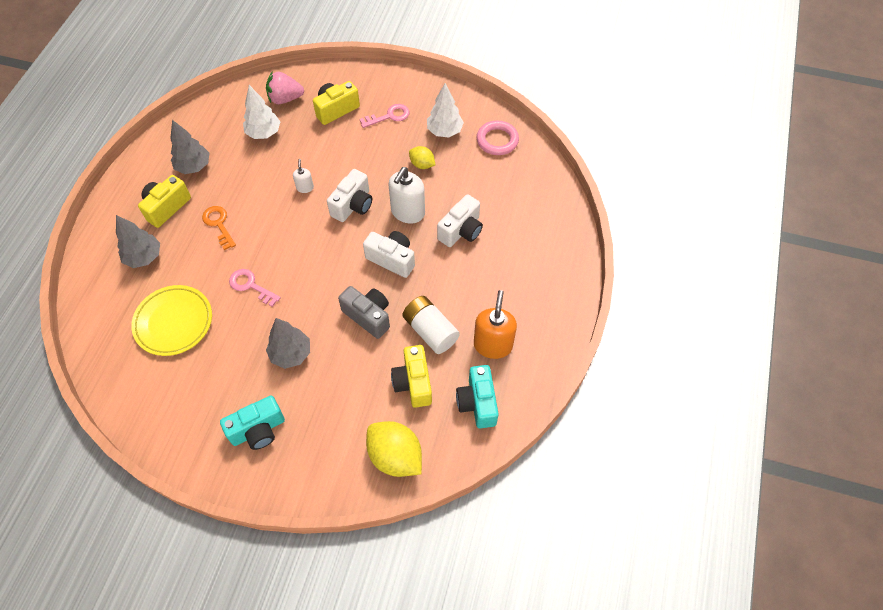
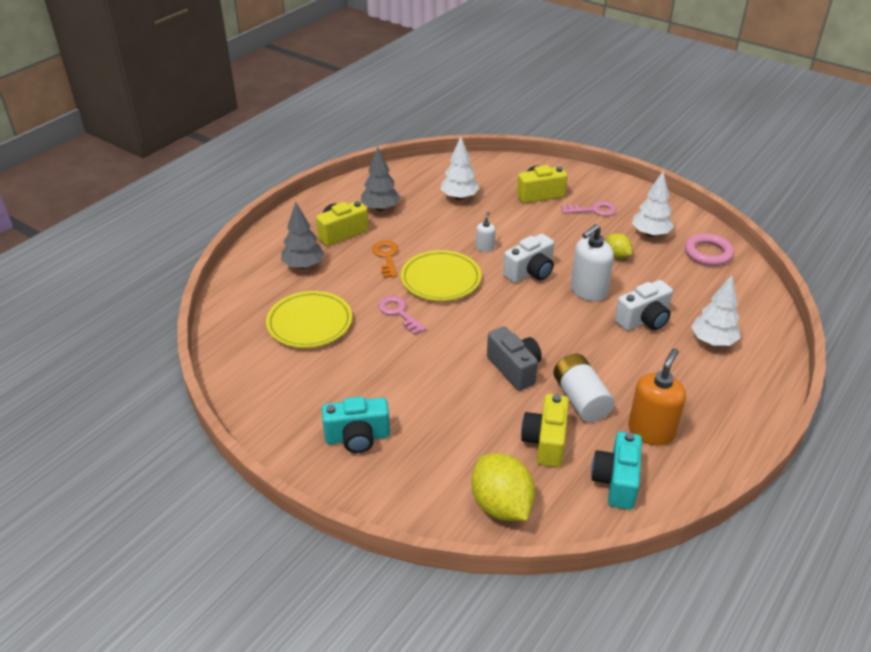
camera: 20 degrees right, 20 degrees down
pink strawberry [266,71,304,104] -> none
grey tree [266,318,310,369] -> none
white camera [363,231,415,278] -> none
none -> yellow plate [401,250,481,301]
none -> white tree [692,275,741,346]

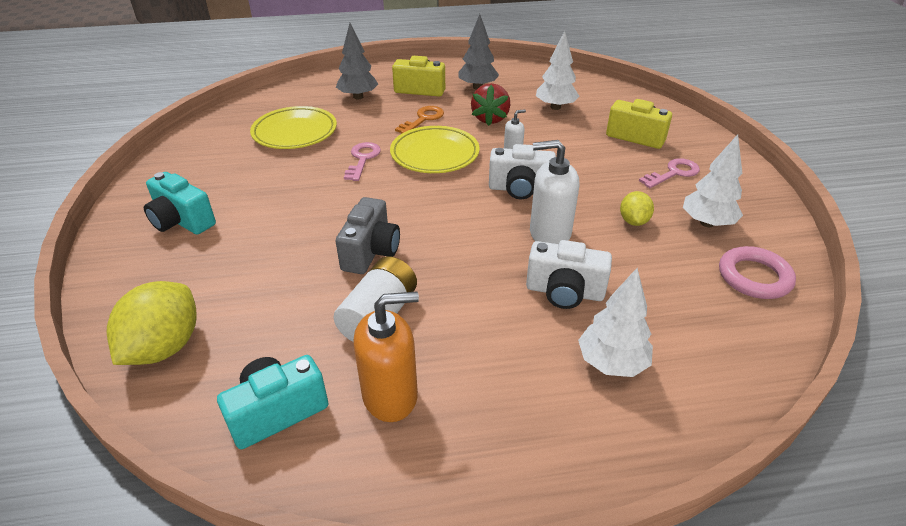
camera: 45 degrees right, 0 degrees up
yellow camera [521,394,569,467] -> none
pink key [561,201,617,216] -> pink key turned 75 degrees counterclockwise [639,158,700,188]
none -> red strawberry [471,83,510,126]

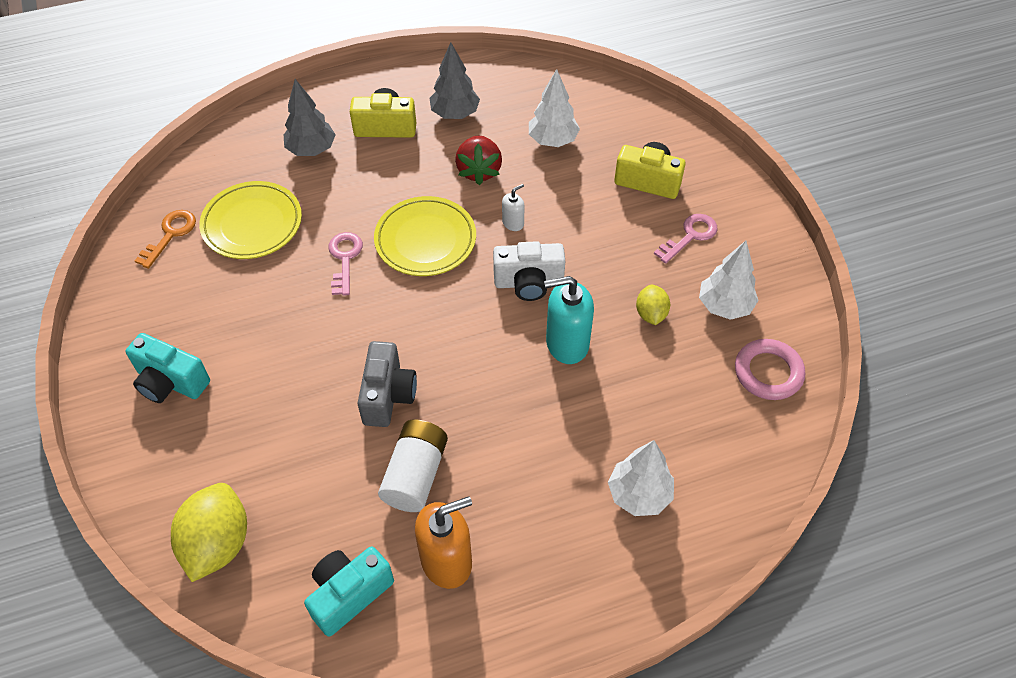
camera: 10 degrees left, 15 degrees up
orange key [395,106,444,134] -> orange key moved to [135,210,196,269]
white camera [526,240,612,309] -> none
white soap dispenser [530,140,579,244] -> turquoise soap dispenser [544,276,594,364]

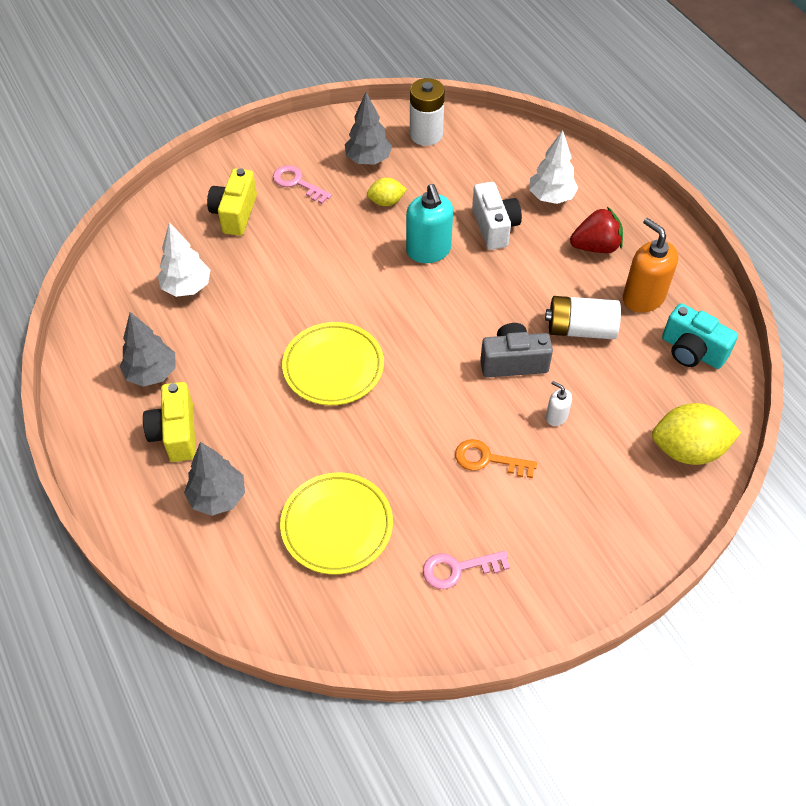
camera: 100 degrees left, 0 degrees up
turquoise camera [126,333,210,403] -> none
orange key [135,210,196,269] -> orange key moved to [455,439,537,478]
pink key [328,232,363,296] -> pink key moved to [423,551,510,589]
red strawberry [455,135,502,185] -> red strawberry moved to [570,207,623,253]
white camera [493,241,565,301] -> white camera moved to [472,182,522,250]
white soap dispenser [502,184,525,231] -> white soap dispenser moved to [546,381,572,426]
white tree [699,241,759,320] -> grey tree [345,92,392,165]
pink ring [735,339,805,400] -> white battery [410,78,445,146]

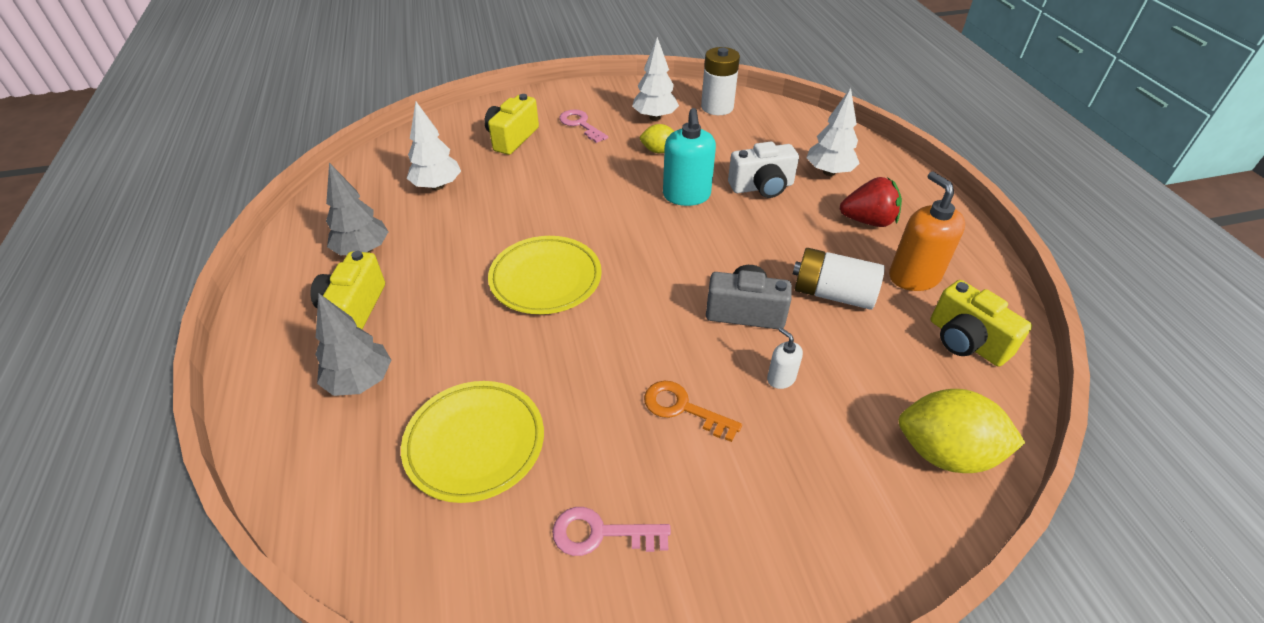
camera: 15 degrees right, 10 degrees down
grey tree [345,92,392,165] -> white tree [632,37,679,121]
white camera [472,182,522,250] -> white camera turned 75 degrees clockwise [728,142,799,198]
turquoise camera [662,303,738,369] -> yellow camera [931,280,1032,367]

